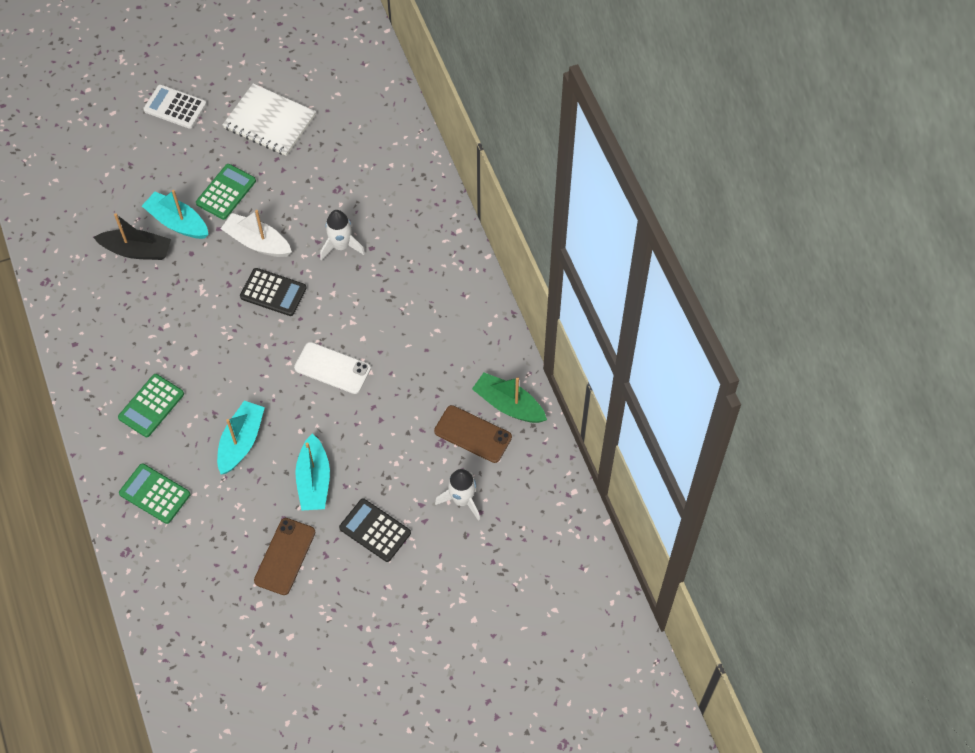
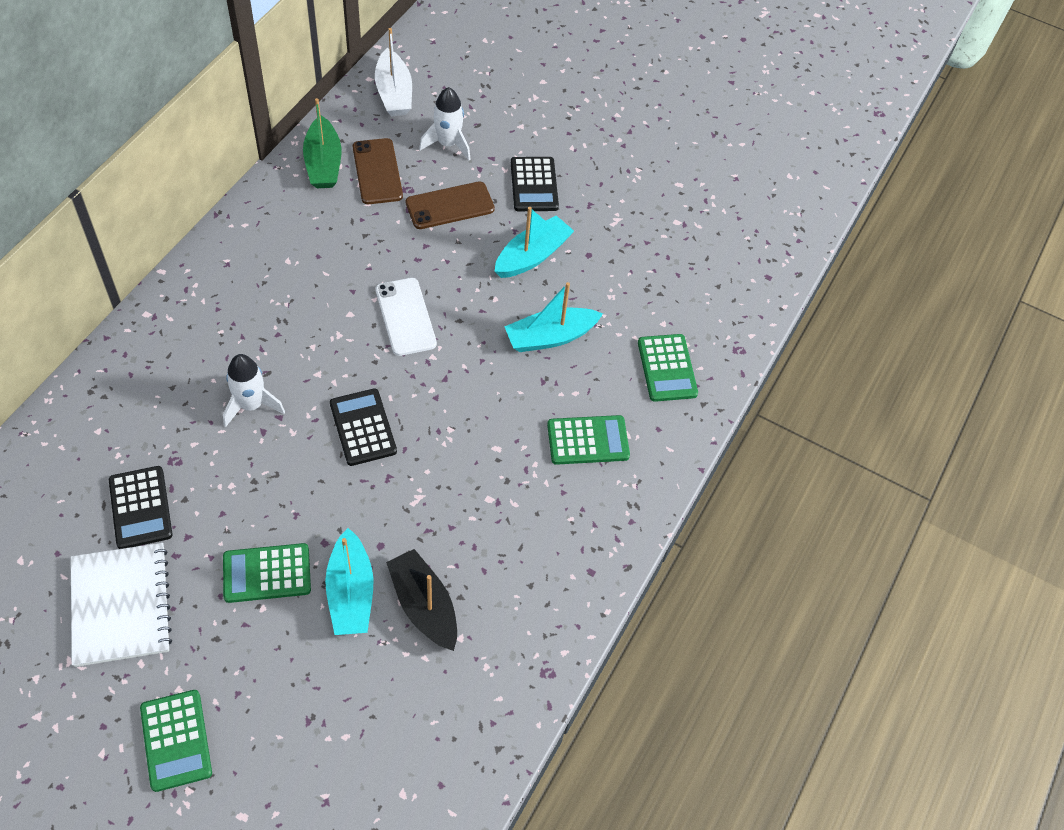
camera: 135 degrees left, 5 degrees down
white calculator [143,84,207,129] -> green calculator [140,690,212,792]
white boat [221,210,292,257] -> white boat moved to [375,28,412,116]
brown phone [254,518,315,595] -> brown phone moved to [406,181,495,229]
none -> black calculator [109,466,173,549]

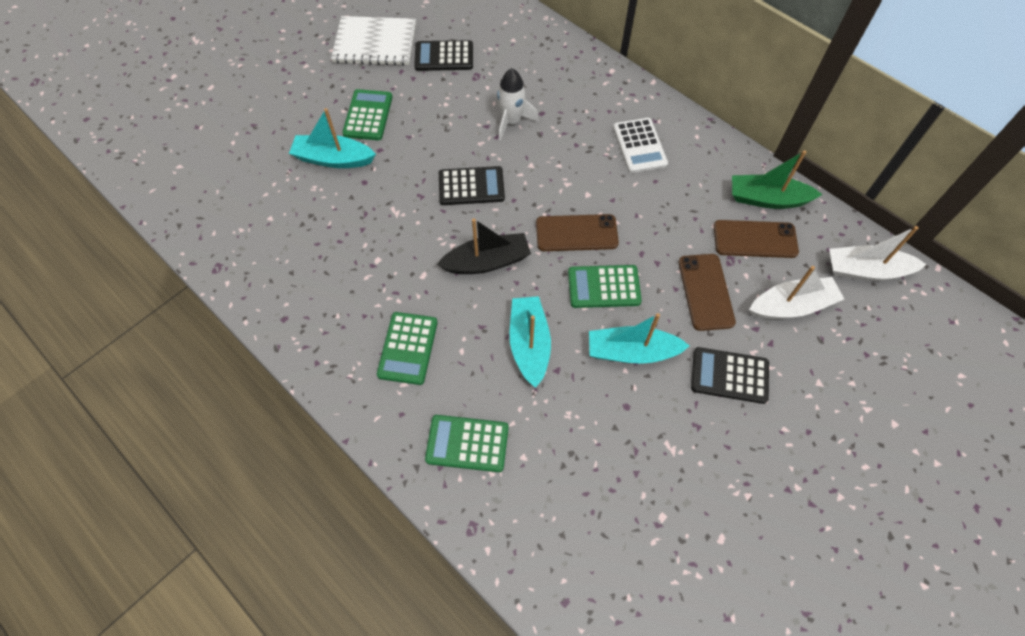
camera: 110 degrees right, 5 degrees up
green calculator [140,690,212,792] -> green calculator moved to [568,265,642,308]
white phone [376,278,437,356] -> brown phone [536,214,619,251]
black boat [386,549,457,651] -> black boat moved to [437,218,531,274]
white rocket [419,87,470,160] -> white boat [749,266,844,319]
turquoise boat [494,207,574,278] -> turquoise boat turned 120 degrees clockwise [589,313,690,364]
none -> white calculator [613,118,668,173]

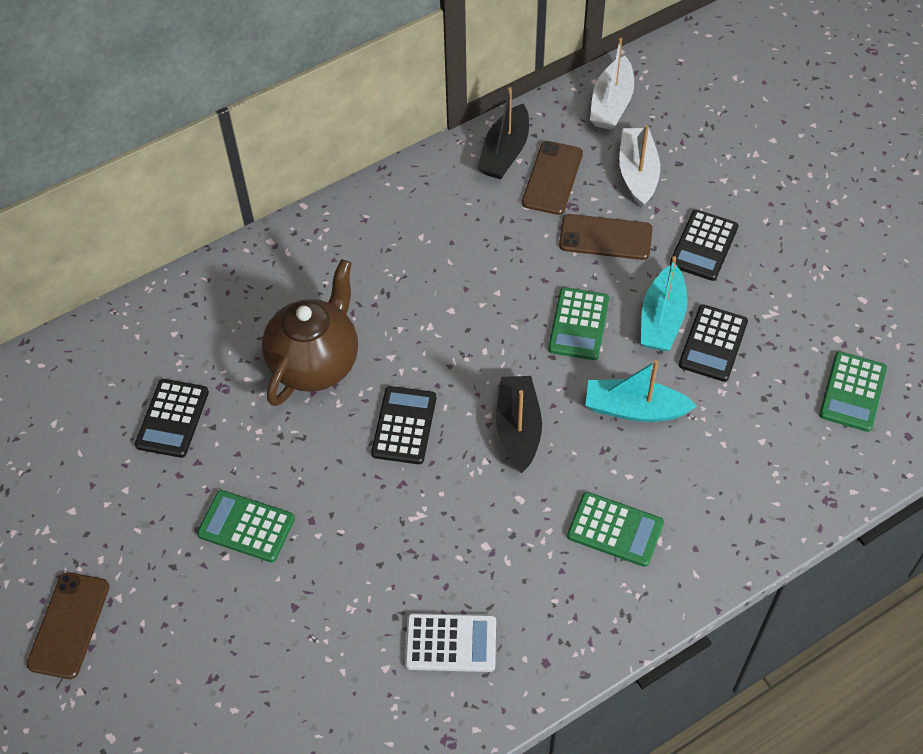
camera: 75 degrees left, 5 degrees down
turquoise boat [289,108,376,168] -> none
white notebook [331,16,416,66] -> none
green calculator [425,415,509,472] -> green calculator moved to [819,351,887,432]
white rocket [497,68,539,141] -> brown teapot [262,259,358,406]
brown phone [536,214,619,251] -> brown phone moved to [26,572,110,679]
white calculator [613,118,668,173] -> white calculator moved to [405,613,496,672]
green boat [732,150,822,209] -> black boat [477,87,529,179]
none -> black calculator [679,304,748,382]

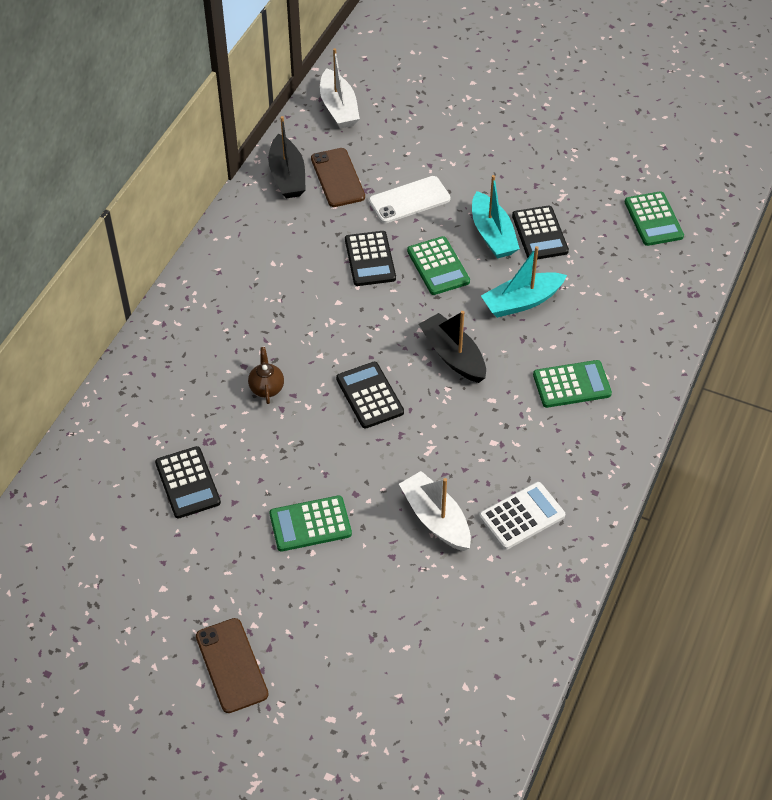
camera: 35 degrees left, 5 degrees down
brown teapot [262,259,358,406] -> brown teapot [248,347,284,404], size x0.43
brown phone [559,214,652,260] -> white phone [369,176,450,223]
white boat [619,125,660,208] -> white boat moved to [399,471,471,551]
black calculator [670,209,738,281] -> black calculator moved to [345,231,396,286]

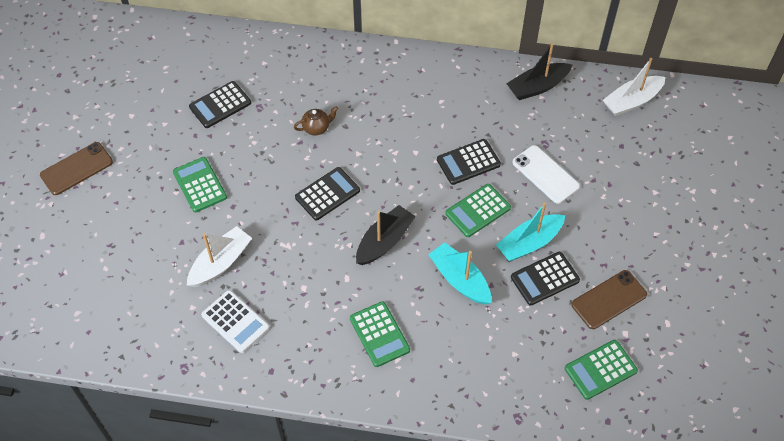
camera: 75 degrees right, 5 degrees up
brown phone [311,148,365,207] -> brown phone moved to [571,270,647,329]

